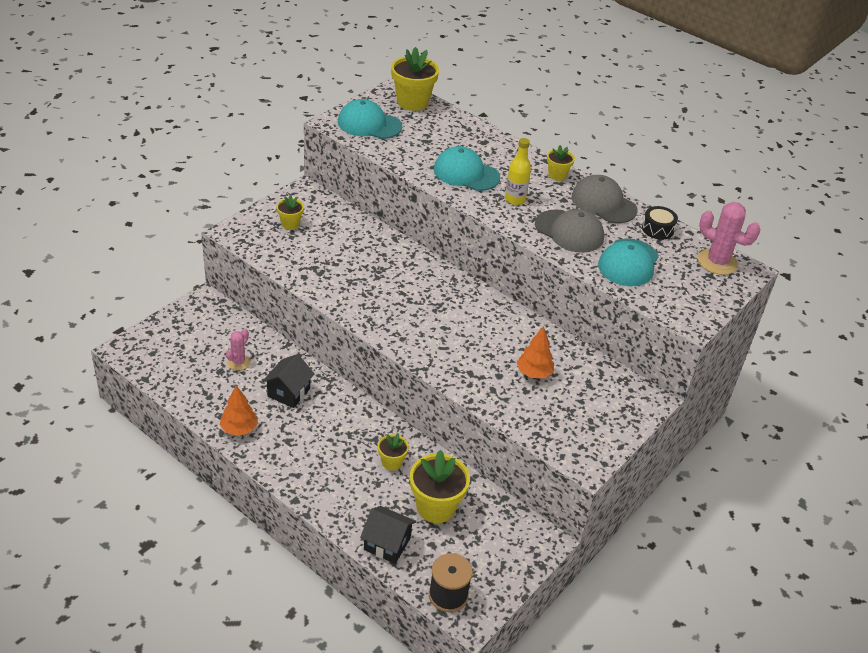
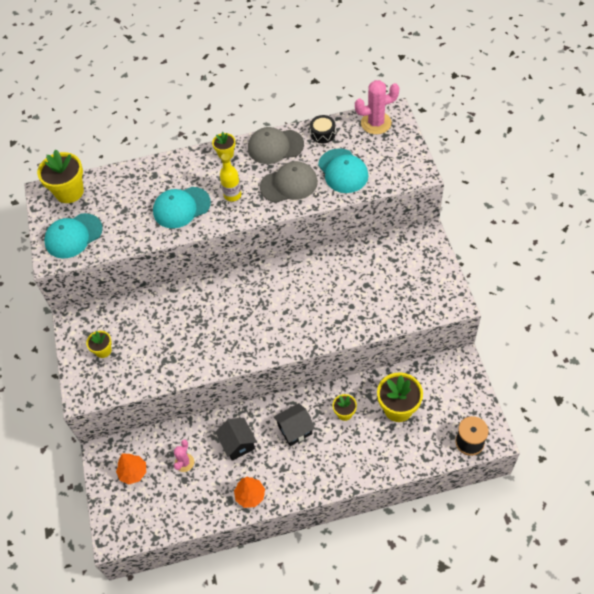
camera: 45 degrees left, 15 degrees up
pink cactus [226,329,250,370] -> pink cactus turned 45 degrees clockwise [174,439,194,472]
black house [360,506,416,564] -> black house moved to [273,403,315,446]
orange tree [517,326,554,378] -> orange tree moved to [116,454,146,484]

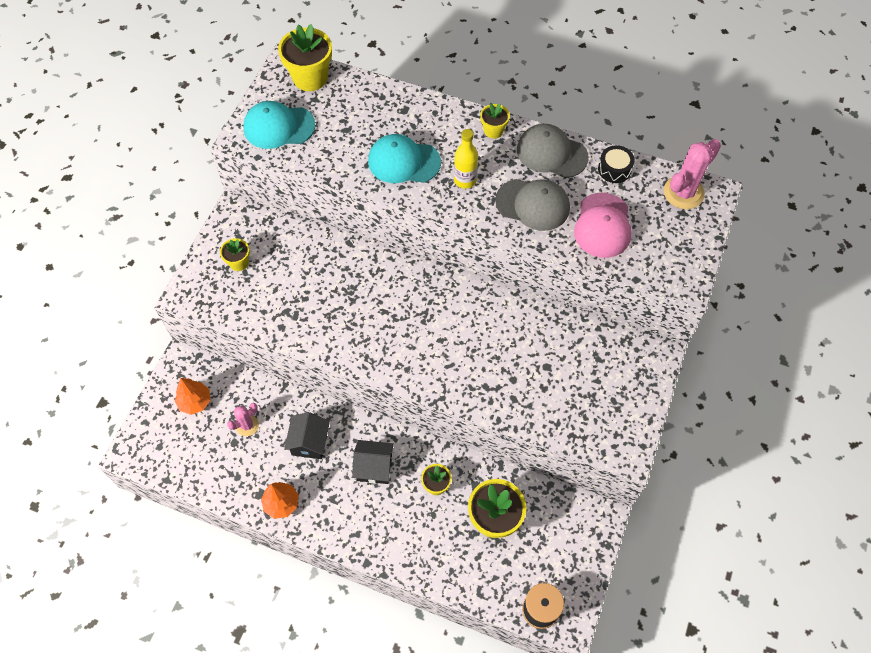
camera: 30 degrees right, 5 degrees up
turquoise cap [318,148,368,193] -> pink cap [574,193,632,258]
pink cactus [355,80,399,134] -> pink cactus turned 60 degrees counterclockwise [664,139,721,209]

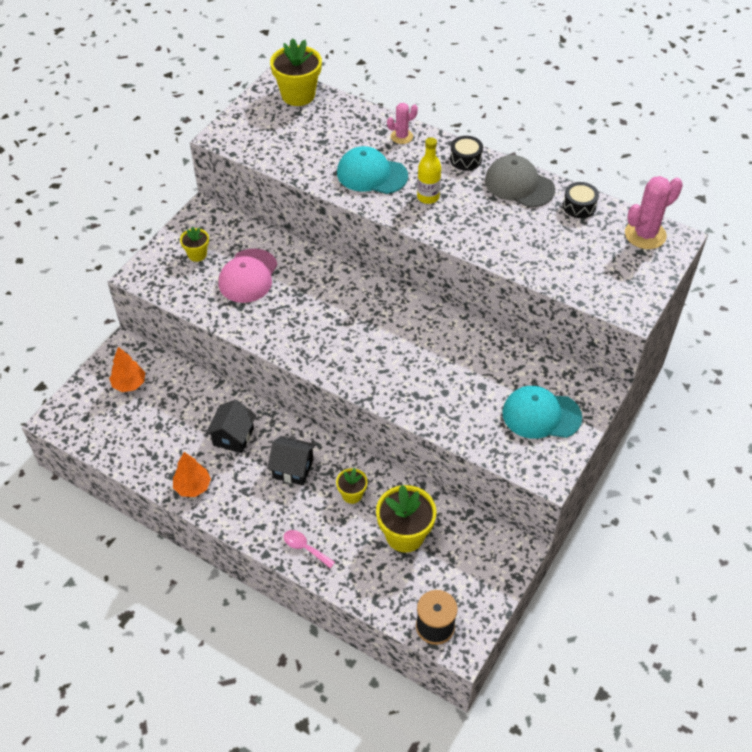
camera: 10 degrees right, 10 degrees down
pink cactus [227,403,259,436] -> pink cactus moved to [387,103,418,144]
turquoise cap [243,101,316,149] -> turquoise cap moved to [502,386,582,439]
yellow flower pot [480,103,510,139] -> black drum [450,136,483,170]
grey cap [495,179,570,231] -> none
pink cap [574,193,632,258] -> pink cap moved to [219,249,278,303]
none -> pink spoon [284,530,335,568]

